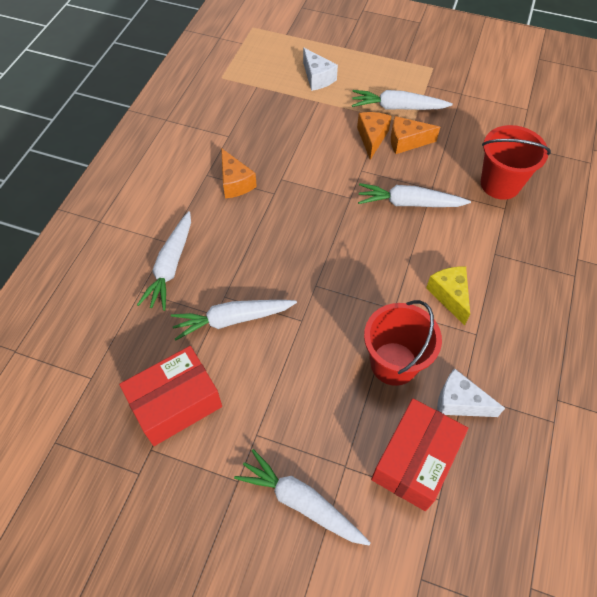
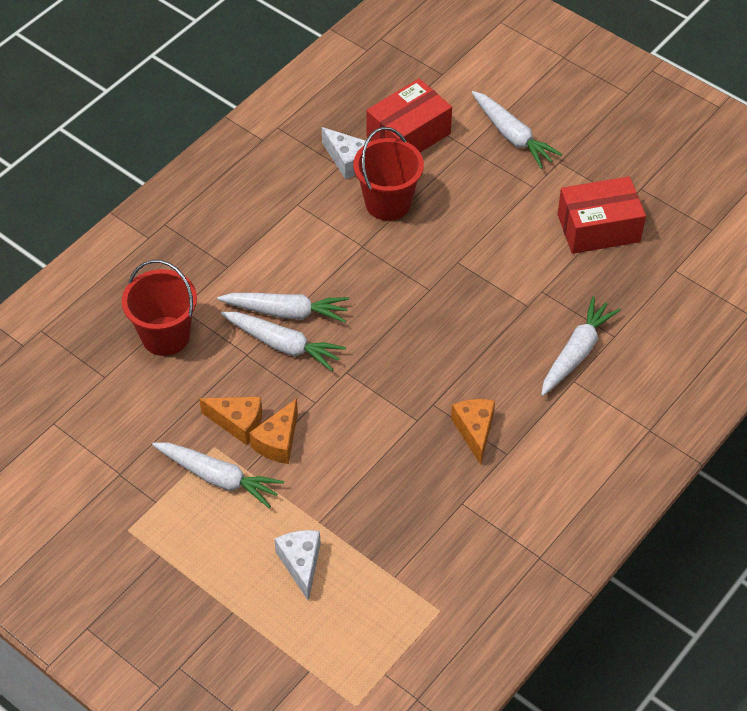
camera: 160 degrees left, 5 degrees down
white carrot [171,300,297,340] -> white carrot moved to [217,293,349,323]
yellow cheese [426,267,470,326] -> none

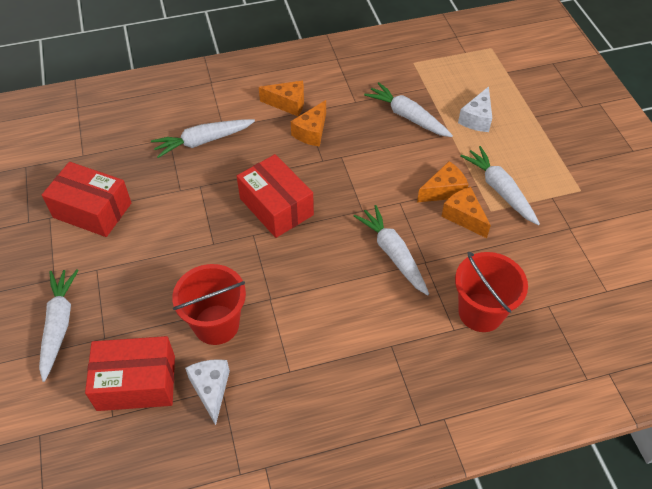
camera: 145 degrees left, 0 degrees up
white carrot [217,293,349,323] -> white carrot moved to [364,82,453,137]
none -> red box [237,154,314,238]
none -> orange cheese [259,81,304,116]

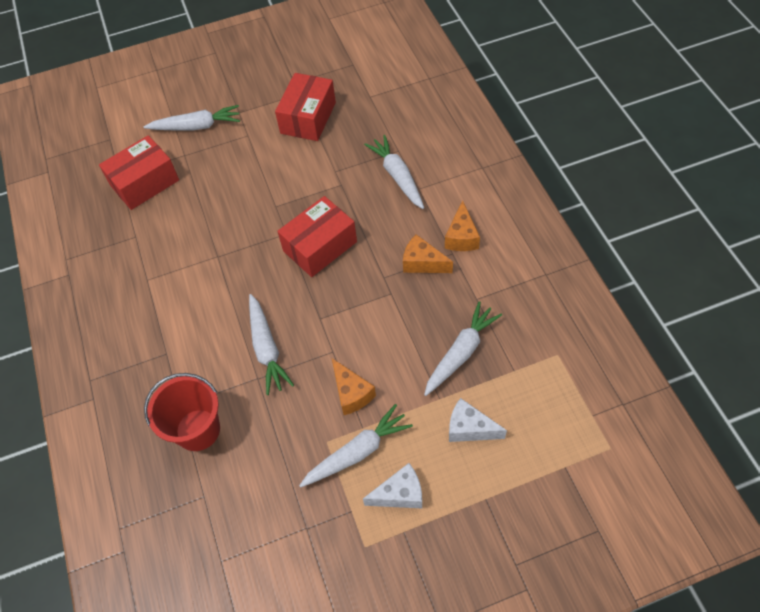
camera: 90 degrees right, 5 degrees up
red box [85,336,175,411] -> red box turned 60 degrees clockwise [99,135,179,210]
red bucket [172,264,246,345] -> none
white cheese [185,359,230,425] -> white cheese moved to [363,463,422,508]
white carrot [354,205,429,295] -> white carrot turned 105 degrees clockwise [249,294,294,395]
orange cheese [441,187,491,238] -> none

